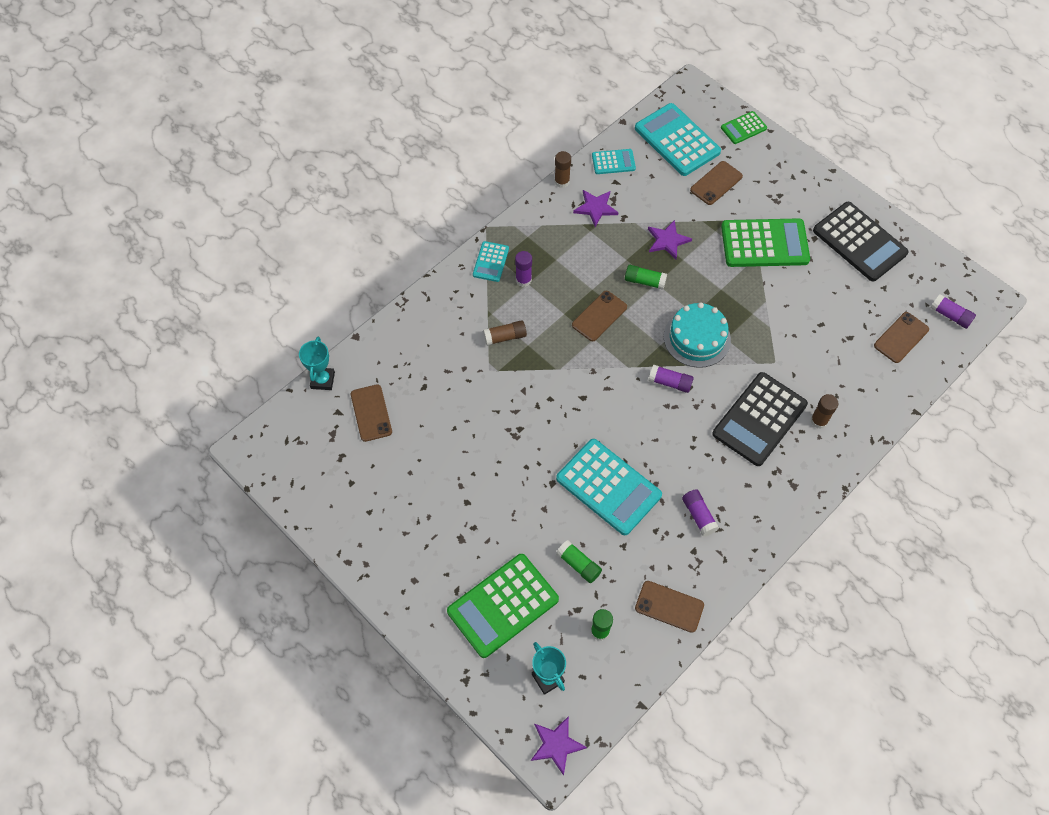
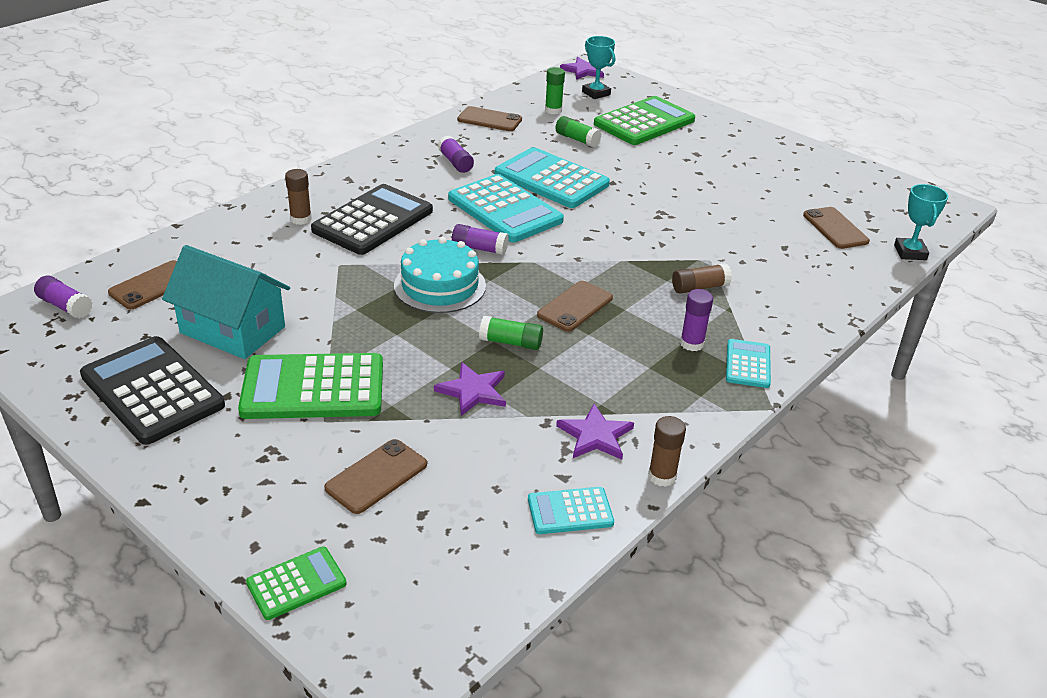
camera: 175 degrees right, 25 degrees down
turquoise calculator [635,103,721,176] -> turquoise calculator moved to [448,174,564,242]
none -> turquoise house [162,245,290,359]

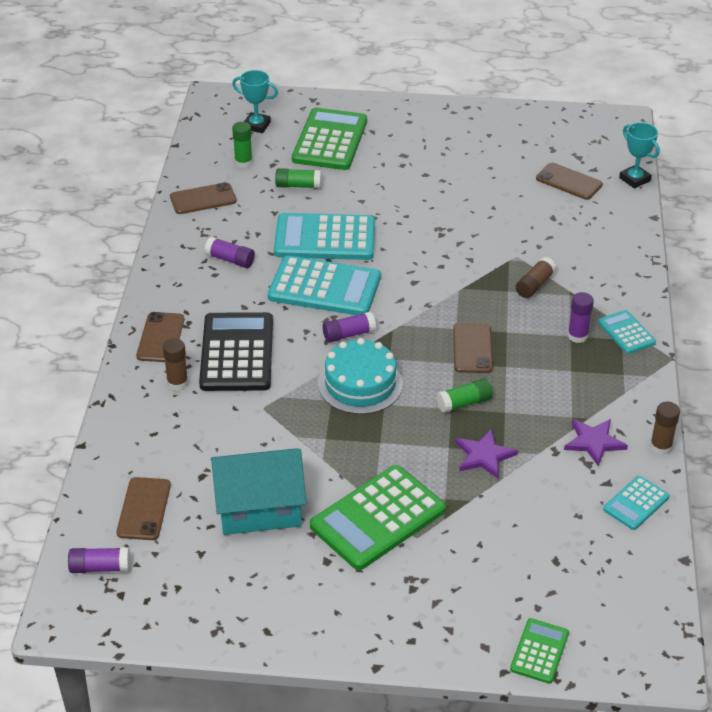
camera: 35 degrees left, 5 degrees up
black calculator [80,336,225,445] -> none
brown phone [324,439,427,514] -> brown phone moved to [136,312,185,362]
purple star [560,57,604,80] -> none

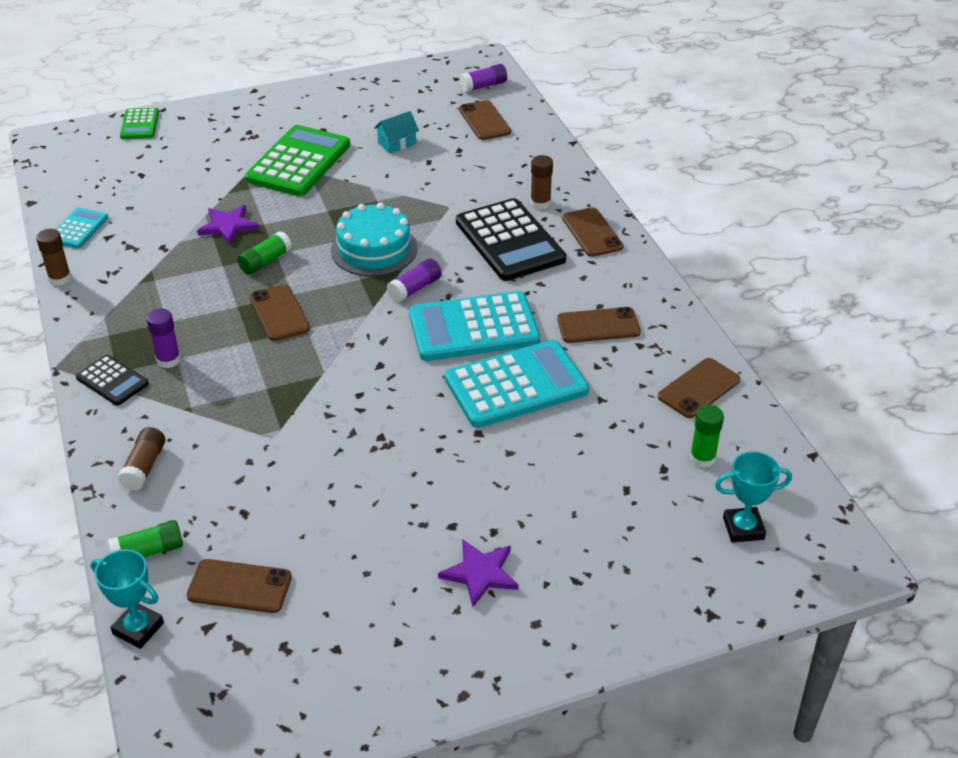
camera: 155 degrees right, 0 degrees up
purple glue stick [205,237,255,268] -> brown phone [557,307,641,343]
turquoise house [211,448,306,535] -> turquoise house [374,111,419,153], size x0.47
green glue stick [275,168,321,189] -> green glue stick moved to [108,520,183,557]
green calculator [292,108,367,170] -> none
brown glue stick [516,257,556,298] -> brown glue stick moved to [117,427,165,490]
purple star [564,419,628,467] -> purple star moved to [438,539,519,607]
turquoise calculator [598,310,656,354] -> black calculator [76,355,149,406]

